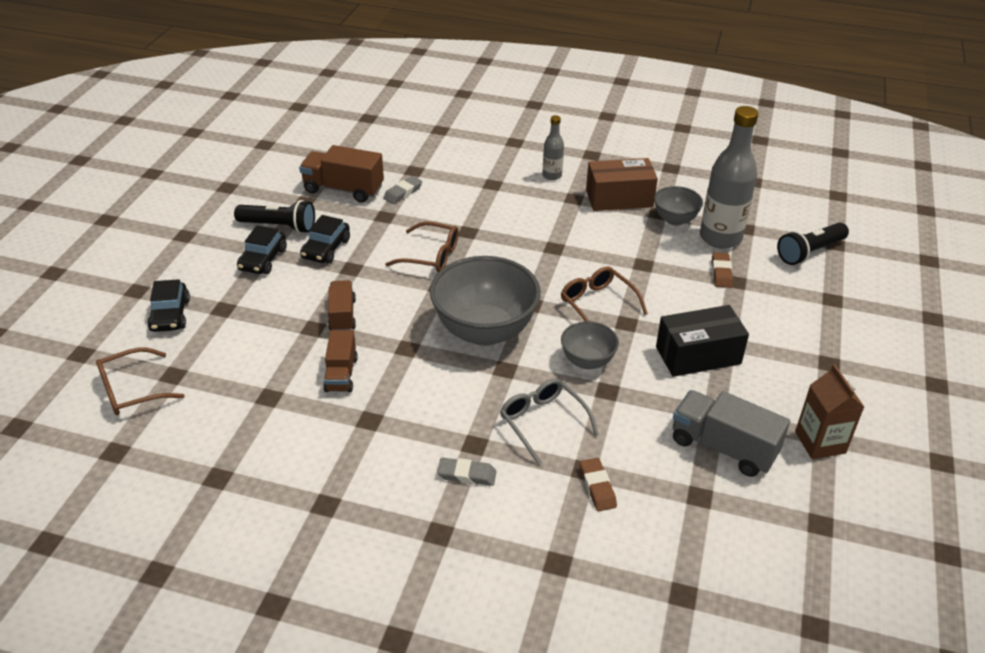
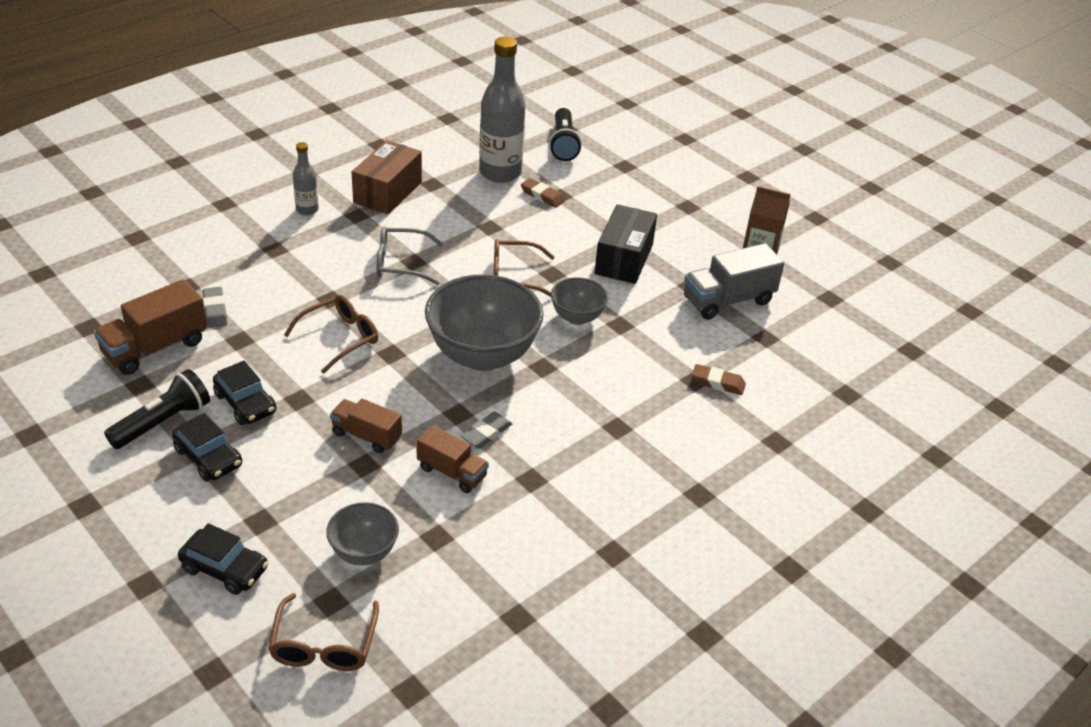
camera: 60 degrees left, 0 degrees up
grey eraser [437,458,497,486] -> grey eraser moved to [460,412,513,449]
grey glasses [500,379,599,465] -> grey glasses moved to [377,226,444,285]
grey bowl [654,186,703,226] -> grey bowl moved to [326,502,399,566]

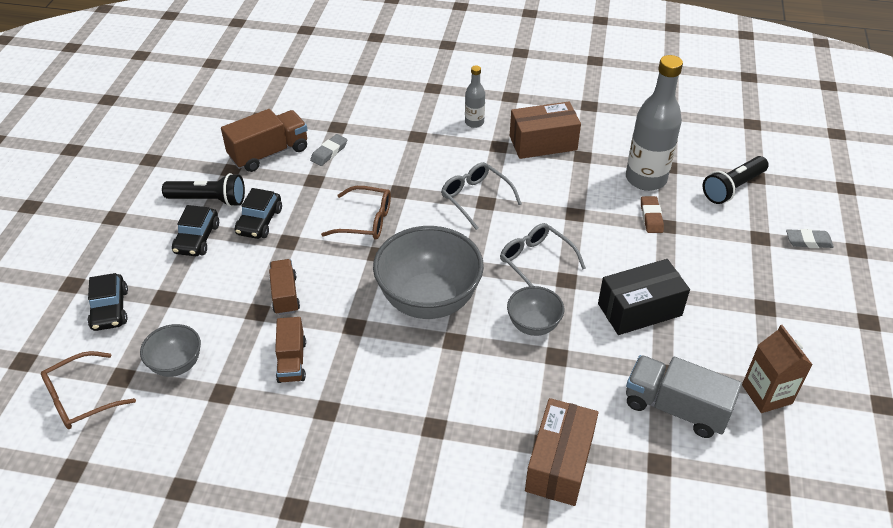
camera: 55 degrees right, 5 degrees up
brown truck [94,280,207,375] -> brown truck turned 135 degrees clockwise [221,109,307,172]
grey eraser [460,412,513,449] -> grey eraser moved to [786,229,834,248]
brown glasses [493,239,555,297] -> grey glasses [500,223,586,286]
brown eraser [692,364,746,395] -> brown box [525,398,599,506]

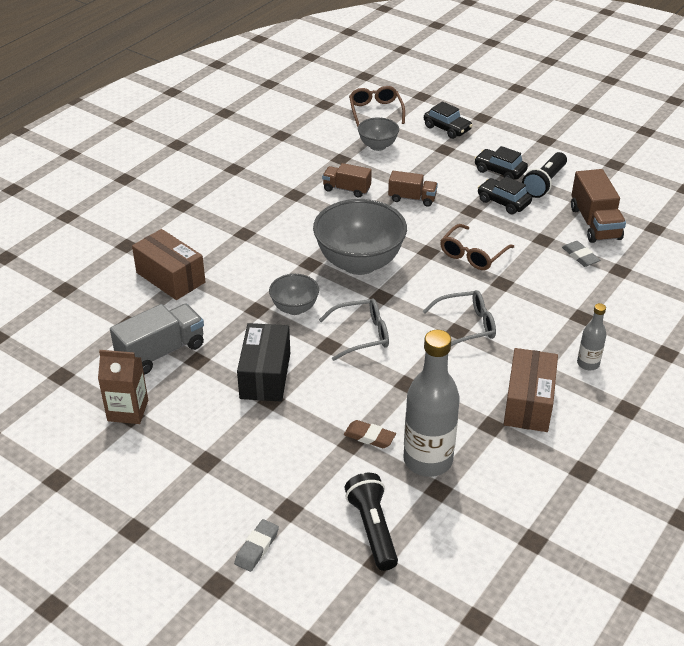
camera: 115 degrees right, 5 degrees down
black car [88,273,128,331] -> black car turned 150 degrees counterclockwise [424,101,473,139]

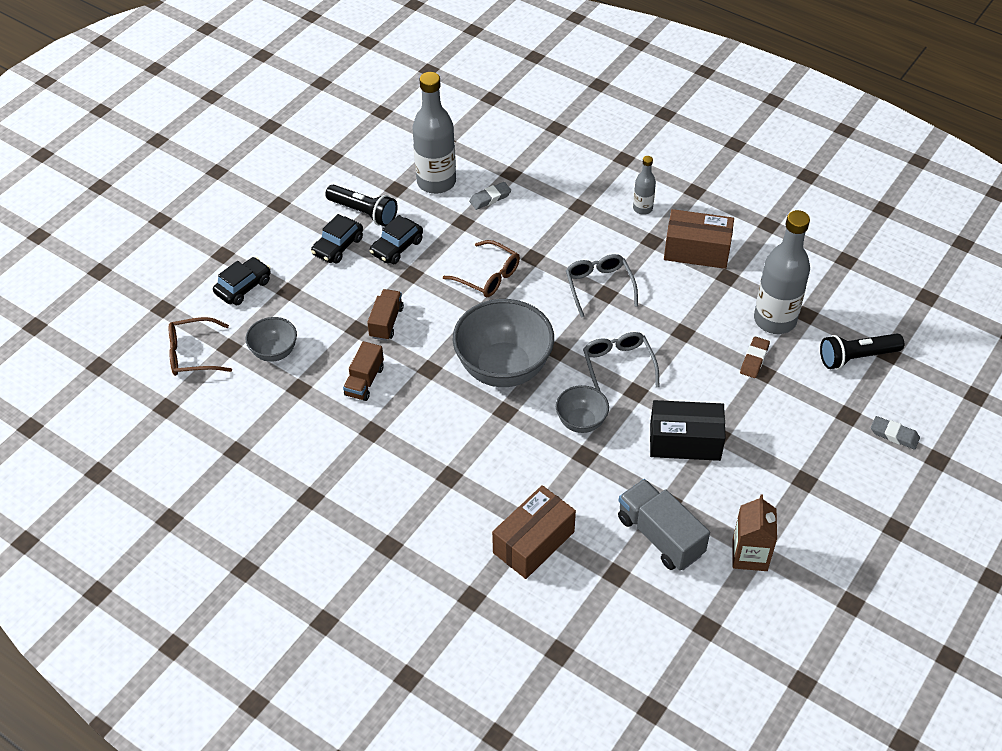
camera: 90 degrees left, 10 degrees up
brown truck [571,169,626,243] -> grey bottle [412,72,456,194]

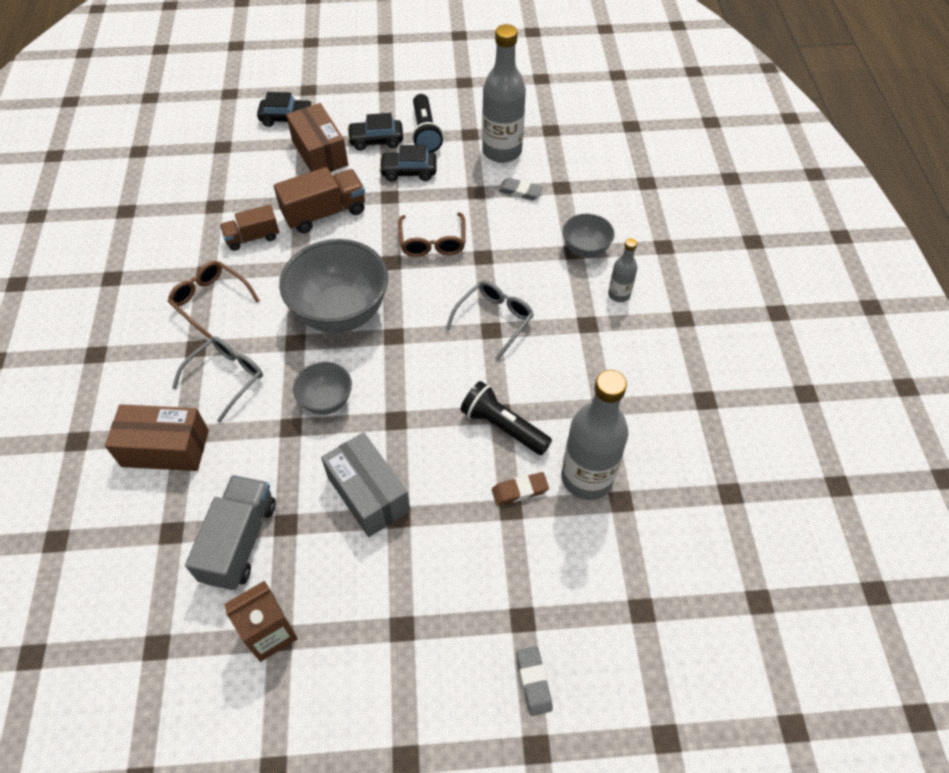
camera: 50 degrees right, 5 degrees up
brown glasses [169,317,232,376] -> brown glasses moved to [168,261,260,339]
grey bowl [245,317,297,362] -> grey bowl moved to [563,214,614,258]
brown truck [367,289,404,341] -> brown truck [274,167,365,233], size x1.56
grey glasses [583,332,660,391] -> grey glasses moved to [172,336,263,422]
black box [650,400,726,461] -> grey box [321,432,410,537]
brown box [664,209,734,269] -> brown box moved to [286,103,348,172]
black flashlight [820,334,904,369] -> black flashlight moved to [460,381,552,455]

